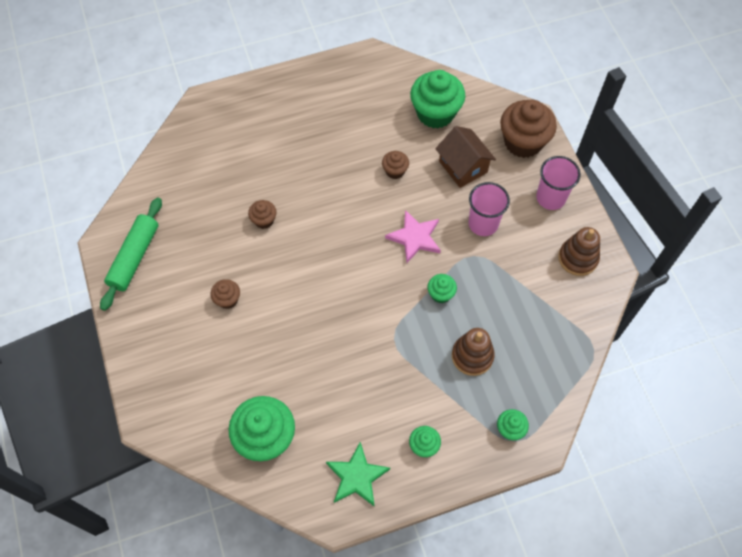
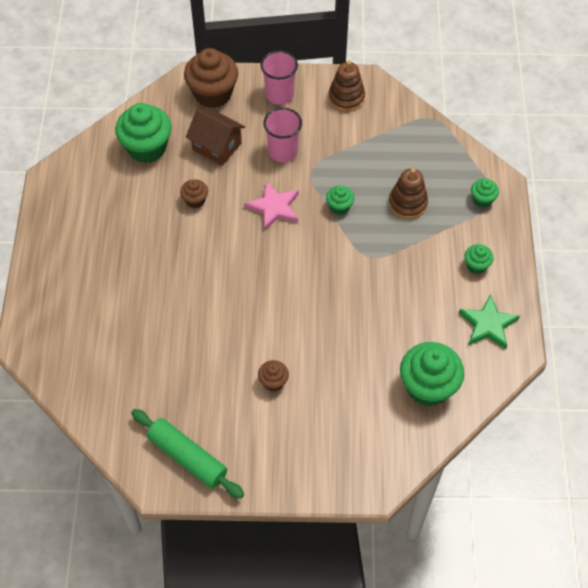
camera: 70 degrees left, 5 degrees down
brown cupcake [248,200,277,229] -> none
brown house [435,126,496,188] -> brown house turned 45 degrees clockwise [186,109,245,166]

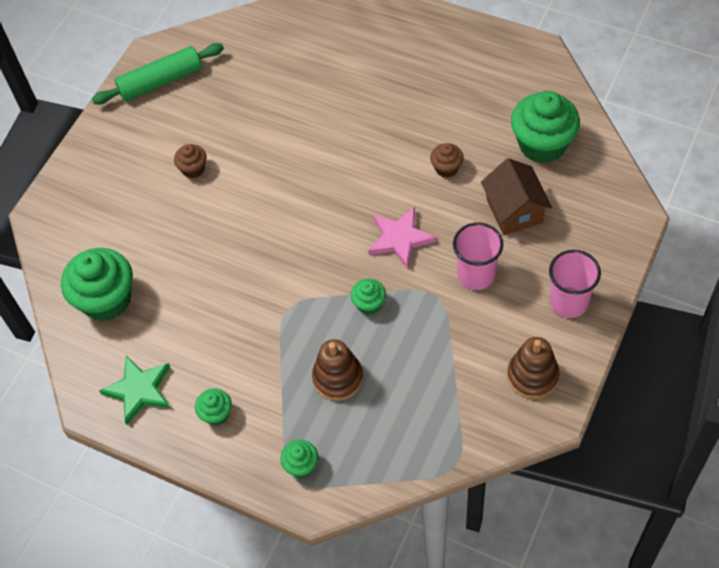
camera: 120 degrees right, 0 degrees up
brown cupcake [184,48,238,108] -> none
brown house [186,109,245,166] -> brown house turned 75 degrees counterclockwise [481,158,552,235]

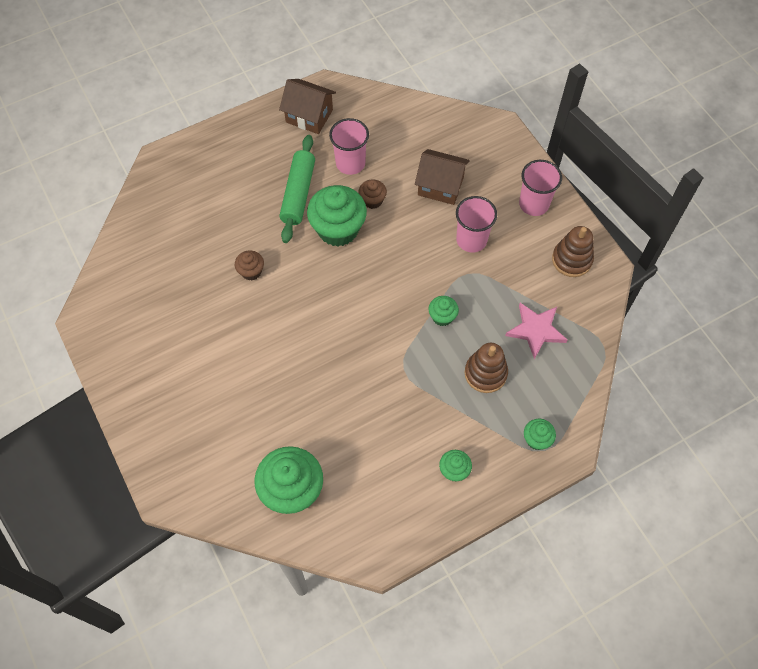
camera: 60 degrees left, 5 degrees up
green rolling pin [92,43,224,105] -> green rolling pin moved to [279,135,315,243]
green star [99,355,170,425] -> none
brown cupcake [174,144,207,178] -> brown cupcake moved to [235,250,264,281]
pink star [368,207,437,269] -> pink star moved to [505,303,567,360]
green cupcake [511,91,580,163] -> green cupcake moved to [307,185,367,246]
none -> brown house [279,79,336,134]
none -> pink cup [329,118,369,175]

